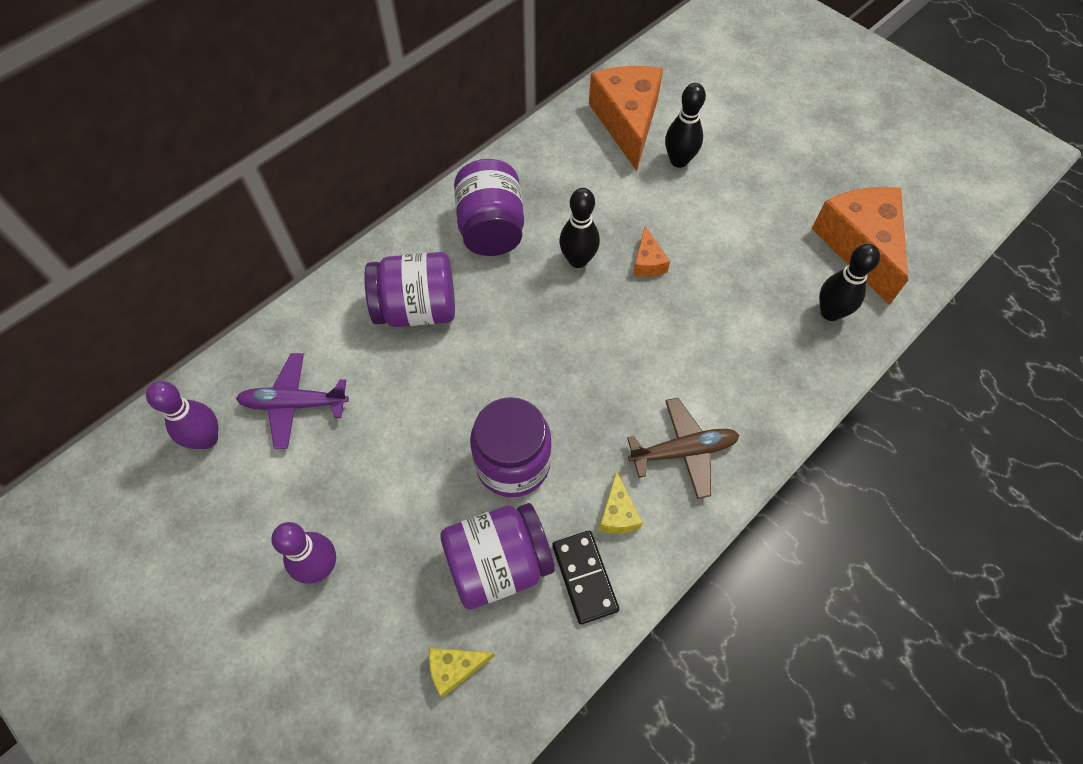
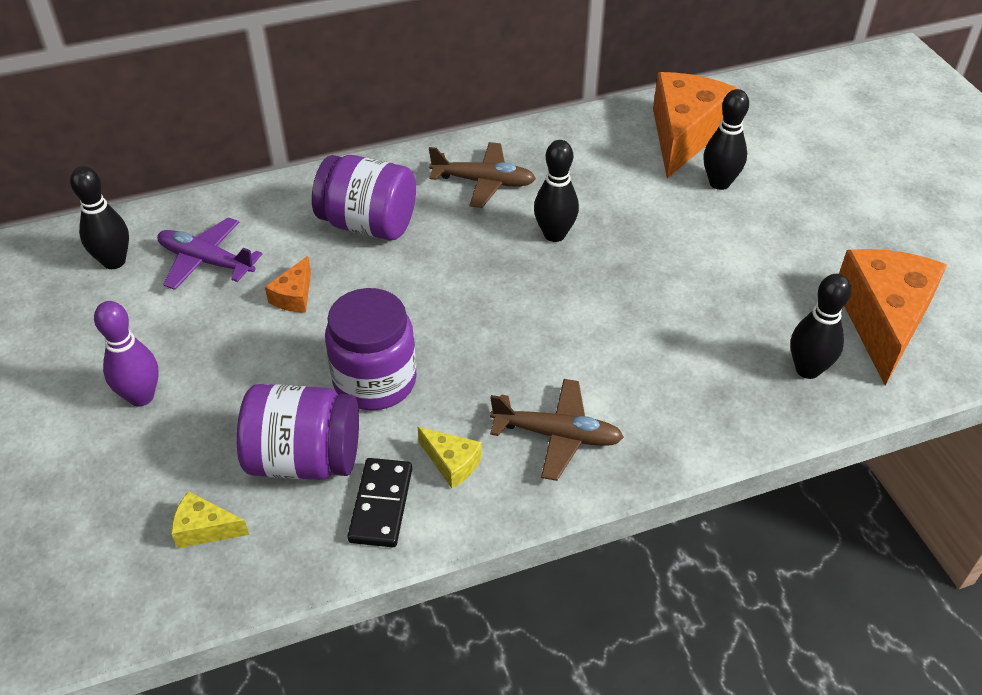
camera: 25 degrees right, 15 degrees down
purple bowling pin [146,381,218,449] -> black bowling pin [70,166,129,269]
purple jar [454,159,524,256] -> brown plane [429,142,536,208]
yellow cheese [599,471,643,534] -> yellow cheese turned 75 degrees counterclockwise [418,427,482,488]
orange cheese [633,226,670,277] -> orange cheese moved to [265,256,311,313]

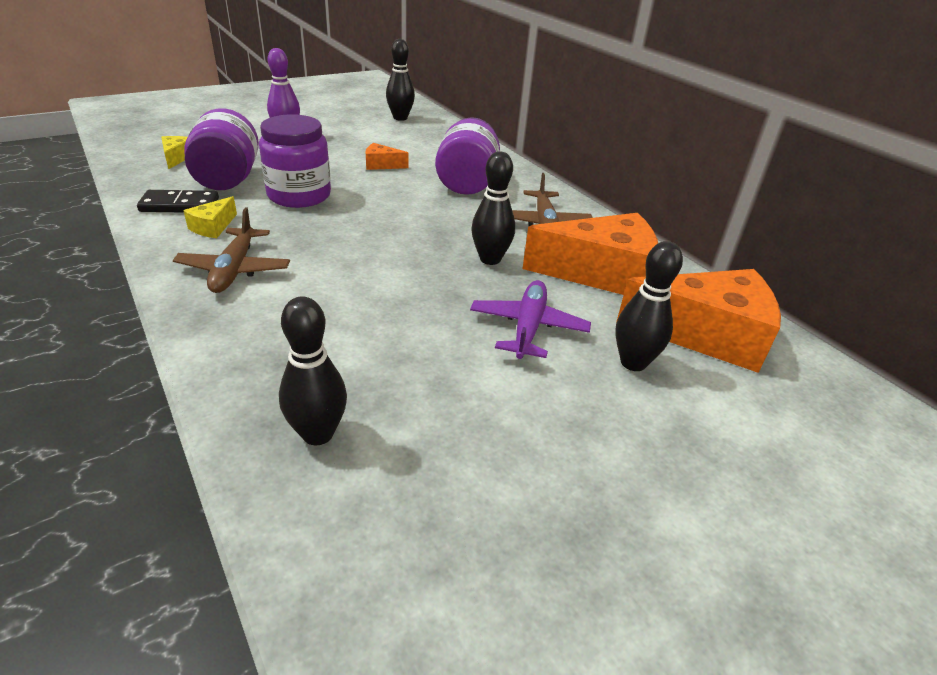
camera: 75 degrees right, 10 degrees down
purple plane [157,217,262,290] -> purple plane moved to [470,280,591,359]
orange cheese [839,249,947,386] -> orange cheese moved to [522,213,658,295]

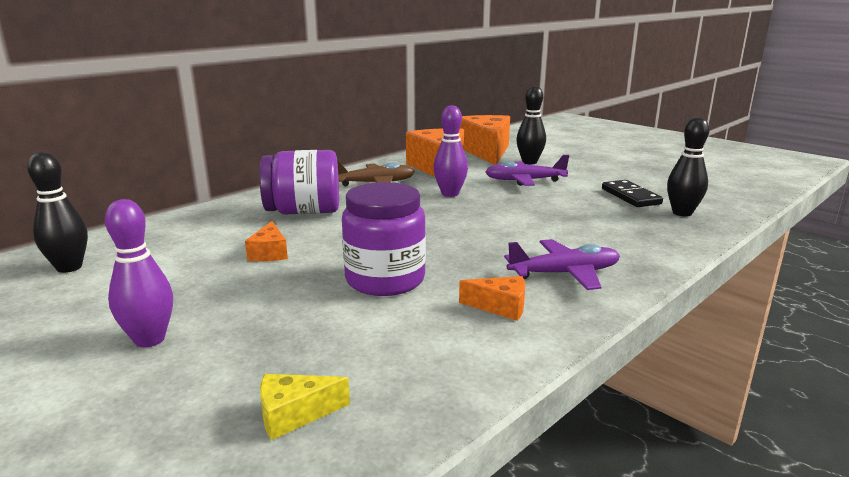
camera: 100 degrees left, 15 degrees down
black domino [137,190,219,212] -> black domino moved to [602,180,663,207]
brown plane [173,208,290,293] -> purple plane [504,239,620,290]
yellow cheese [183,196,237,238] -> orange cheese [459,276,525,321]
purple jar [184,108,259,190] -> none
black bowling pin [471,151,515,265] -> purple bowling pin [433,105,468,197]

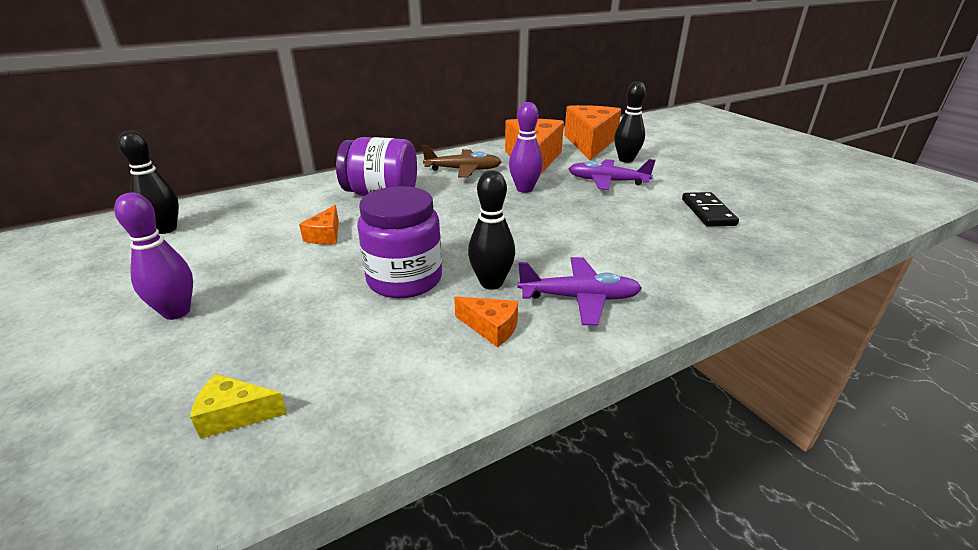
camera: 15 degrees right, 10 degrees up
black bowling pin [667,117,710,216] -> black bowling pin moved to [468,170,515,290]

